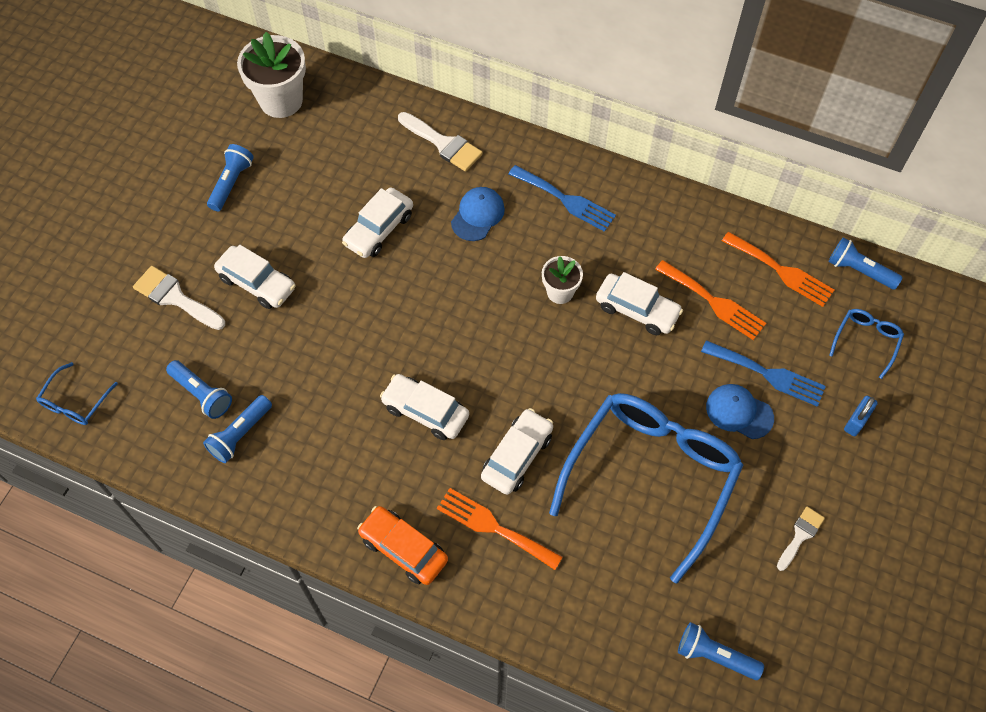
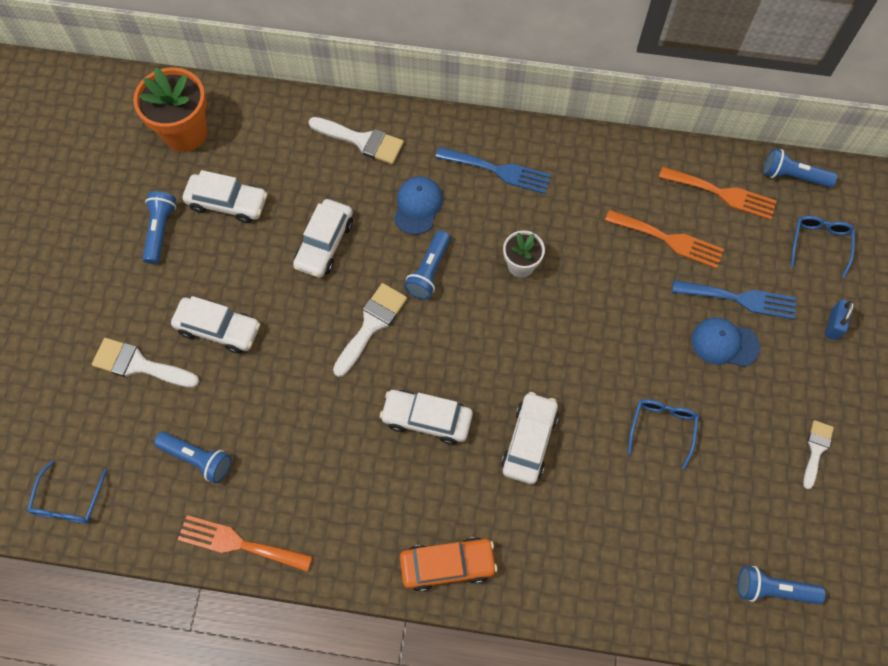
camera: 15 degrees left, 5 degrees up
blue flashlight [203,395,272,463] -> blue flashlight moved to [404,231,450,299]
white flower pot [237,32,306,118] -> orange flower pot [133,68,207,152]
orange car [357,506,448,585] -> orange car turned 150 degrees clockwise [400,537,498,592]
orange fork [437,488,563,570] -> orange fork moved to [178,515,313,572]
blue glasses [549,393,743,583] -> blue glasses [628,399,699,469], size x0.41
white car [596,272,683,335] -> white car moved to [183,170,268,223]
none -> white brush [333,283,407,377]

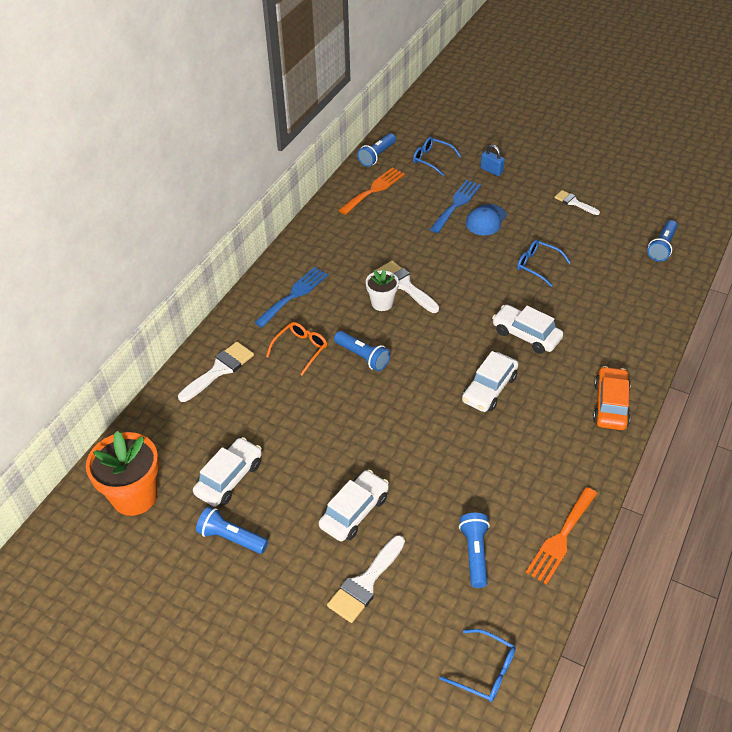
camera: 70 degrees left, 20 degrees down
blue flashlight [154,432,231,483] -> blue flashlight turned 45 degrees counterclockwise [459,513,490,588]
white car [293,199,353,278] -> none
white brush [333,283,407,377] -> white brush moved to [376,261,439,313]
blue cap [394,176,443,235] -> orange glasses [266,322,327,376]
orange fork [605,210,724,269] -> none

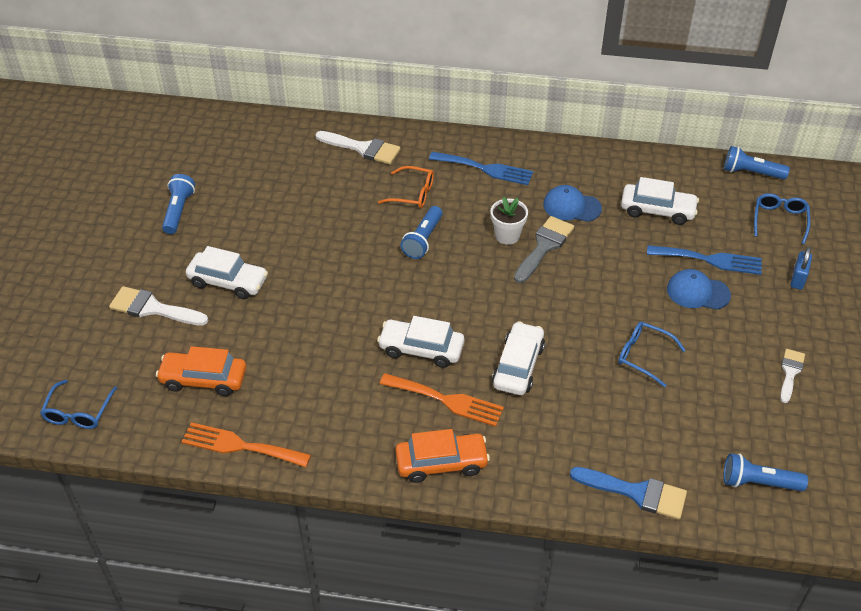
camera: 70 degrees right, 0 degrees up
orange flower pot [86,431,159,516] -> none
white car [193,437,262,507] -> white car moved to [621,177,699,225]
orange fork [339,168,405,215] -> orange fork moved to [380,373,504,427]
white brush [376,261,439,313] -> grey brush [514,216,574,283]
blue flashlight [459,513,490,588] -> orange car [156,346,246,396]
blue glasses [517,240,571,287] -> blue glasses turned 75 degrees counterclockwise [618,322,686,387]
none -> blue cap [543,185,602,222]
none -> blue brush [570,467,687,520]

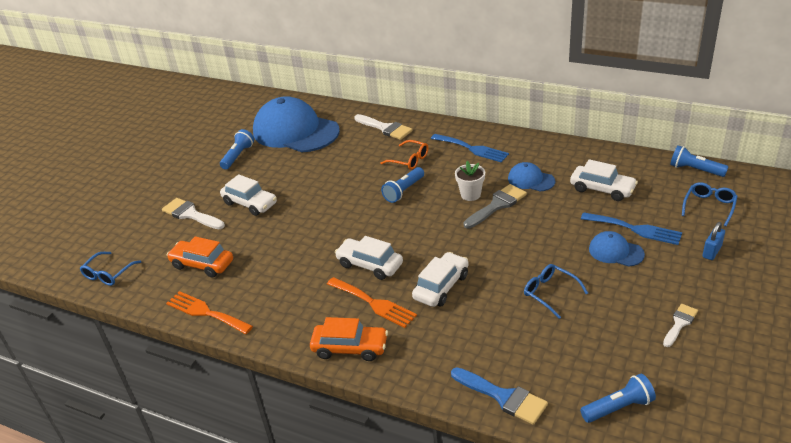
camera: 20 degrees right, 10 degrees down
blue flashlight [723,453,808,491] -> blue flashlight turned 135 degrees clockwise [580,374,656,423]
none -> blue cap [253,96,340,152]

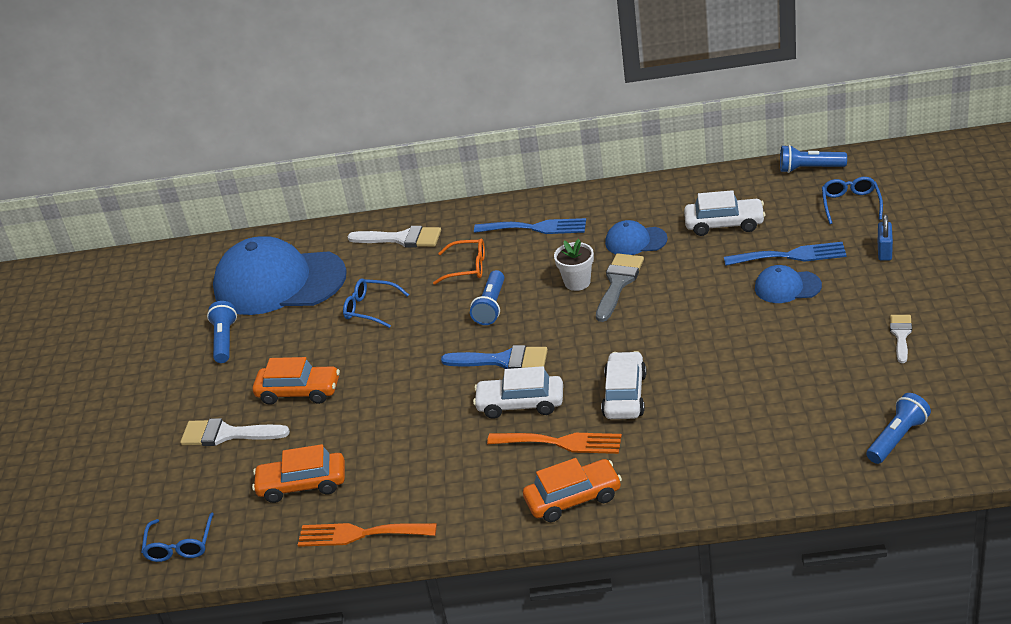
camera: 25 degrees left, 0 degrees up
white car [220,174,277,216] -> orange car [253,357,340,405]
blue brush [451,367,548,425] -> blue brush moved to [441,345,548,369]
blue glasses [524,264,588,319] -> blue glasses moved to [343,279,409,328]

